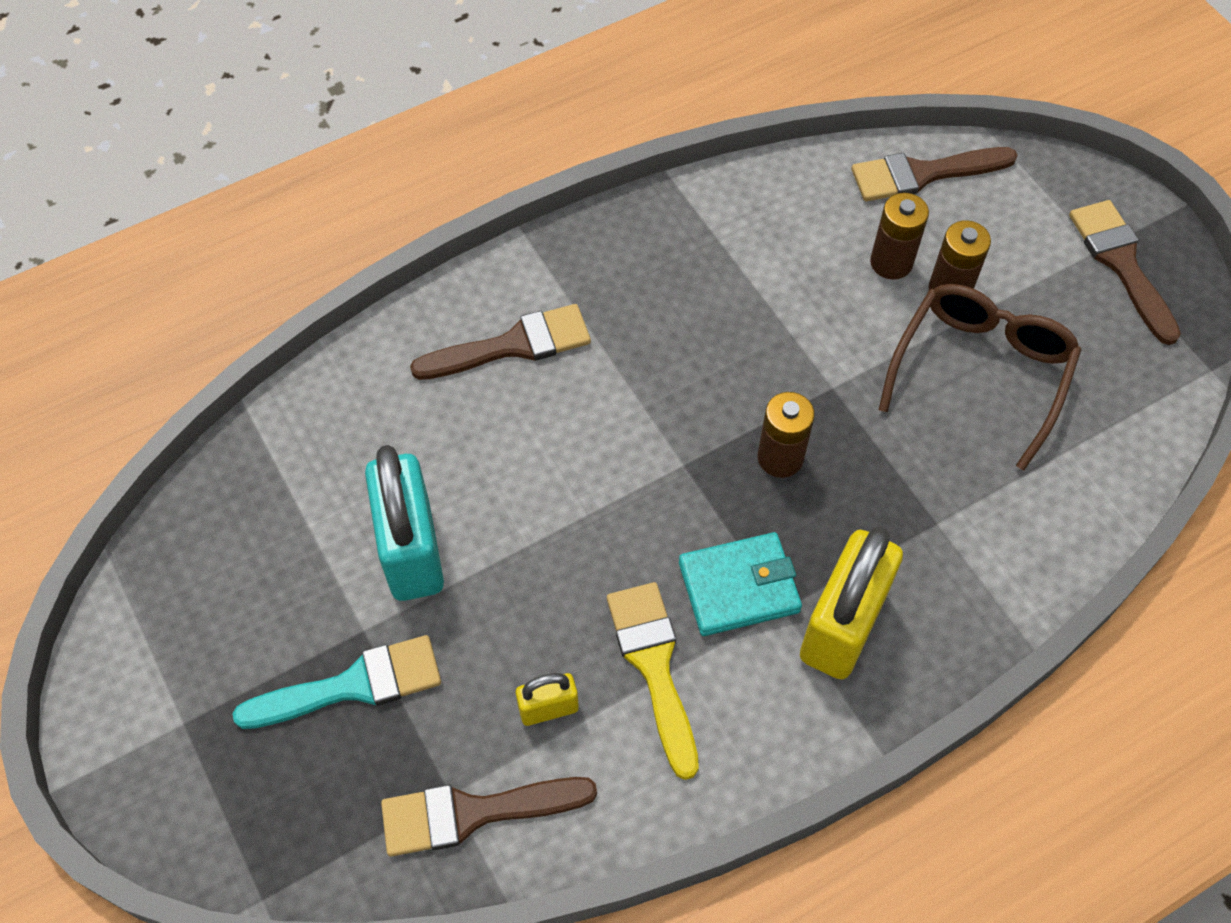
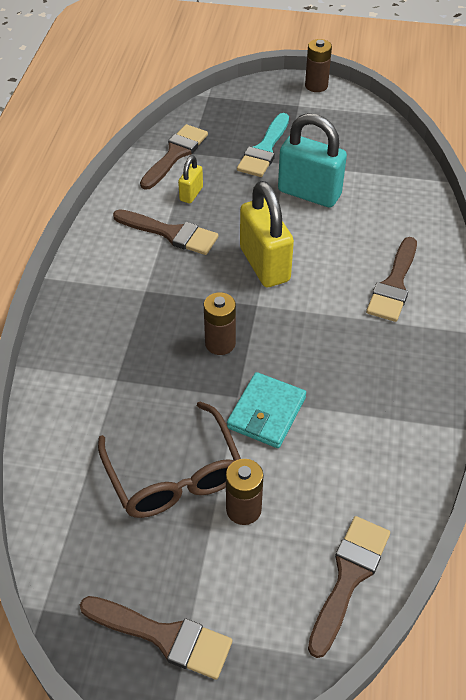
camera: 130 degrees right, 10 degrees down
yellow brush [607,582,699,780] -> brown brush [113,209,219,255]
turquoise wallet [679,532,802,636] -> turquoise wallet moved to [227,372,306,448]
yellow padlock [800,526,903,680] -> yellow padlock moved to [240,181,294,287]
brown battery [870,193,929,280] -> brown battery moved to [305,39,332,92]

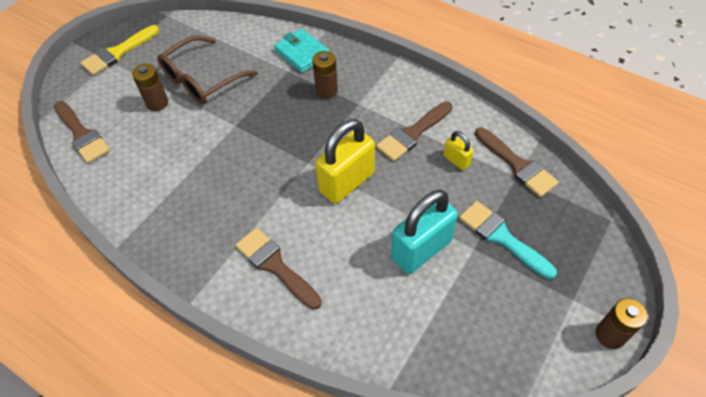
camera: 115 degrees right, 5 degrees up
brown brush [80,596,232,680] -> yellow brush [80,25,159,75]
brown glasses [98,401,241,518] -> brown glasses turned 45 degrees counterclockwise [157,36,258,104]
brown battery [204,292,236,355] -> brown battery moved to [312,51,338,99]
turquoise wallet [227,372,306,448] -> turquoise wallet moved to [274,29,330,73]
yellow padlock [240,181,294,287] -> yellow padlock turned 45 degrees counterclockwise [315,119,375,204]

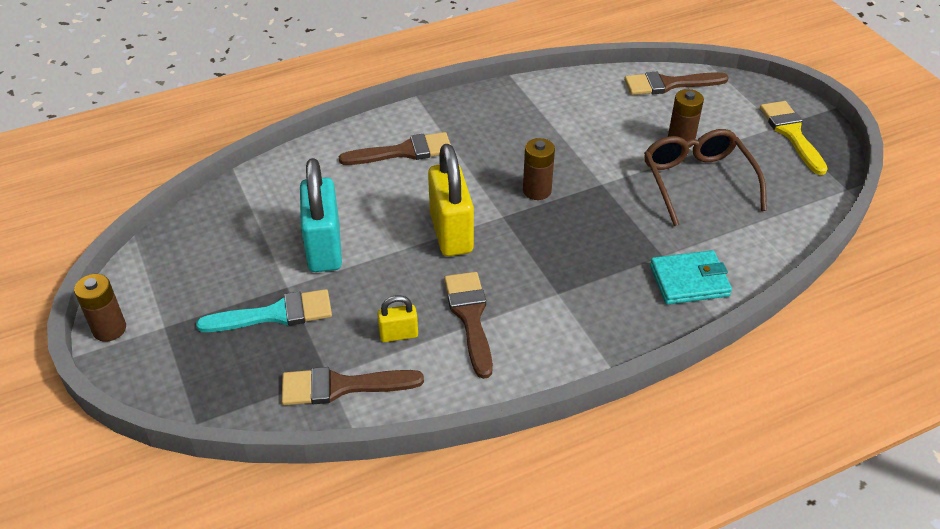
camera: 120 degrees right, 10 degrees down
brown battery [312,51,338,99] -> brown battery moved to [523,138,555,200]

